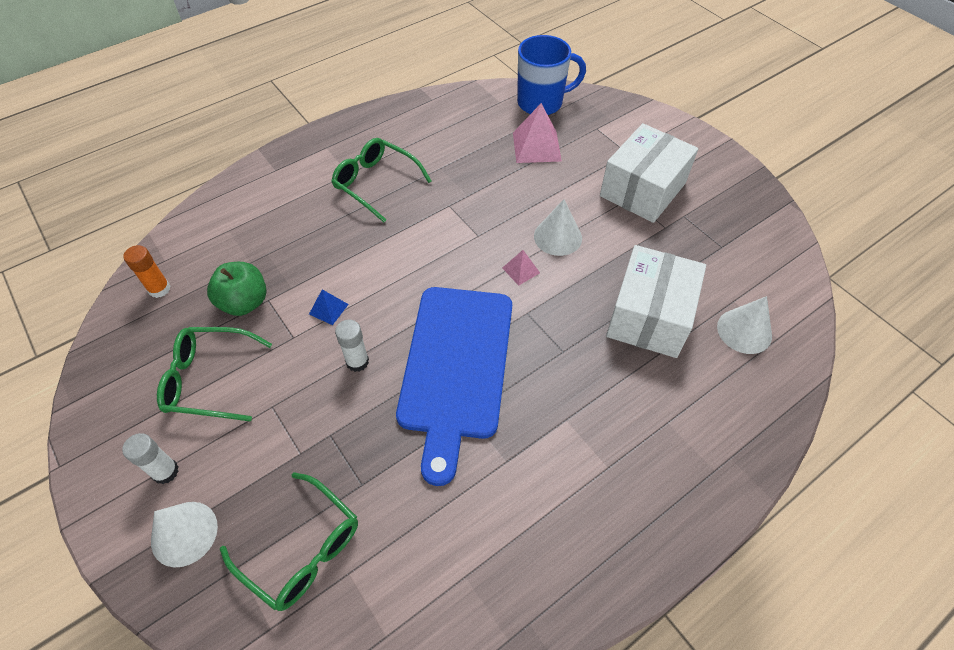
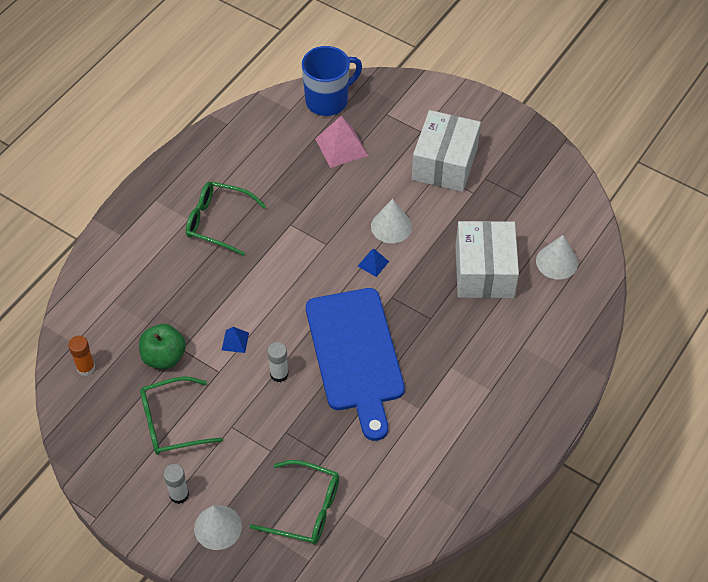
camera: 20 degrees left, 0 degrees up
pink pyramid [503,250,540,286] -> blue pyramid [358,248,389,277]

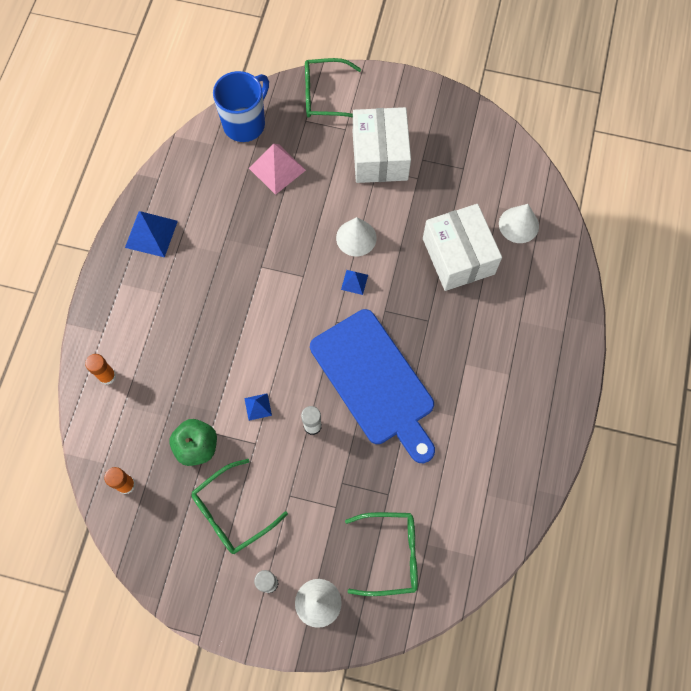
camera: 20 degrees left, 15 degrees up
green glasses [186,181,266,256] -> green glasses moved to [305,58,361,118]
none -> orange glue stick [85,354,116,385]
none -> blue pyramid [125,211,178,257]

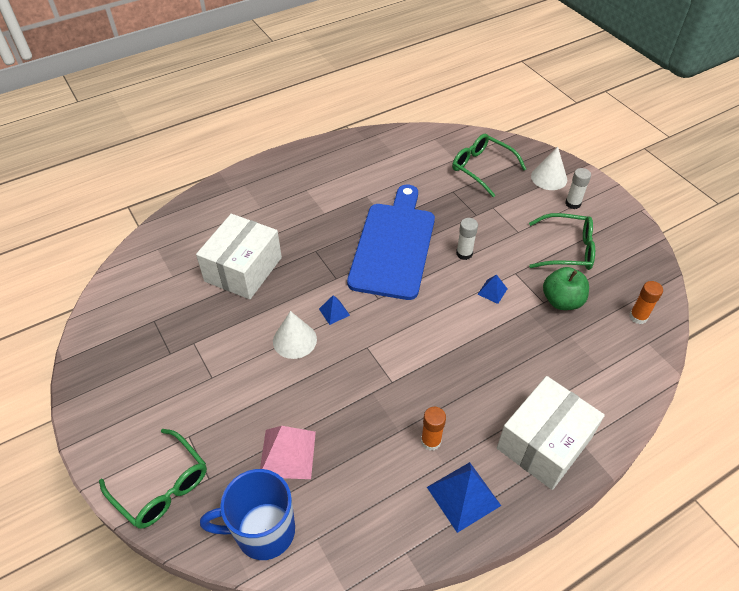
camera: 135 degrees left, 20 degrees down
orange glue stick [85,354,116,385] -> orange glue stick moved to [421,407,446,451]
white box [353,107,411,183] -> white box moved to [497,376,605,490]
white cone [499,204,539,243] -> none

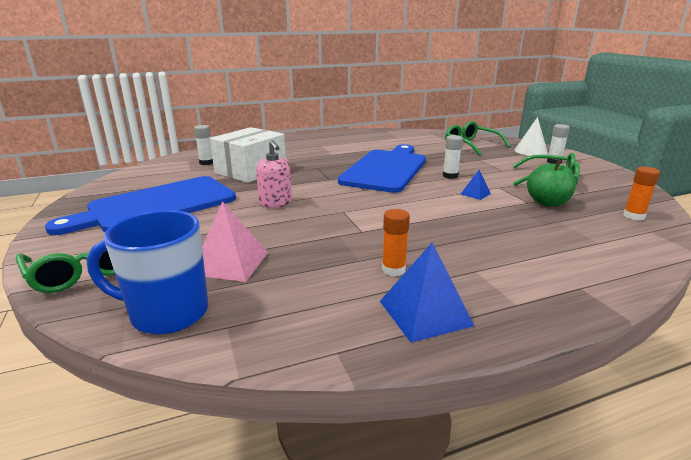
camera: 10 degrees right, 25 degrees down
white cone [273,311,317,359] -> pink soap dispenser [256,140,292,208]
blue pyramid [319,295,350,325] -> none
white box [497,376,605,490] -> none
none -> blue cutting board [45,176,236,235]
none -> white glue stick [194,125,213,165]

